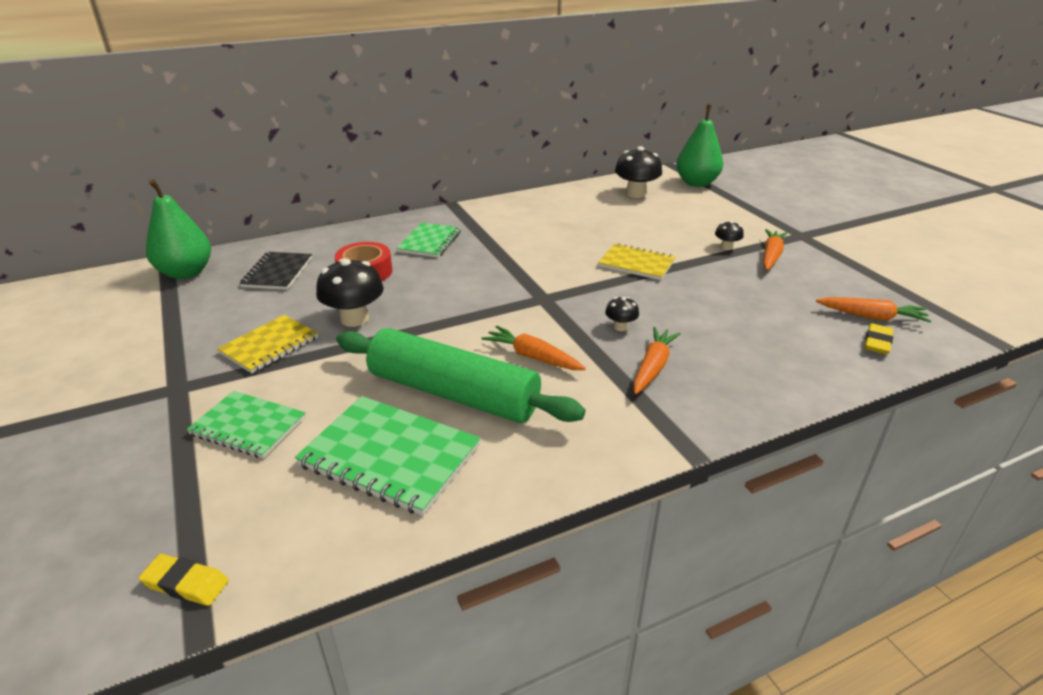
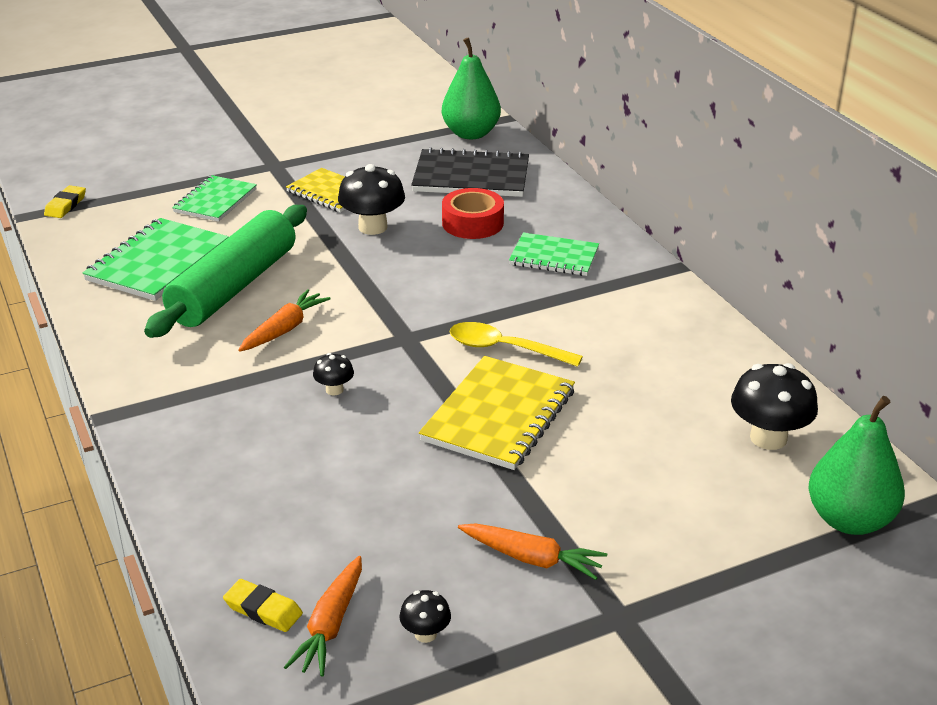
camera: 90 degrees right, 0 degrees up
black notebook [239,252,312,290] -> black notebook [411,147,529,197], size x1.53
yellow notebook [598,243,676,280] -> yellow notebook [419,356,575,470], size x1.53
orange carrot [633,327,681,394] -> none
black mushroom [715,221,744,250] -> black mushroom moved to [399,590,451,643]
none -> yellow spoon [449,322,583,367]

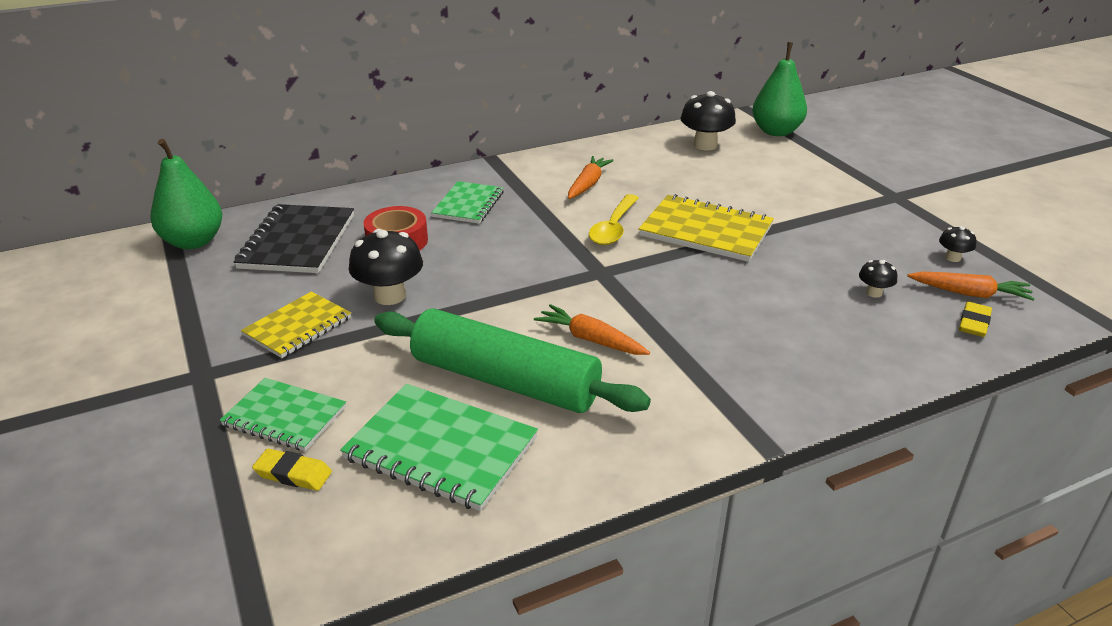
camera: 90 degrees left, 0 degrees up
yellow eraser [44,185,86,218] -> yellow eraser moved to [252,448,332,491]
black mushroom [313,353,354,395] -> black mushroom moved to [859,260,897,298]
orange carrot [458,523,607,580] -> orange carrot moved to [568,156,614,199]

